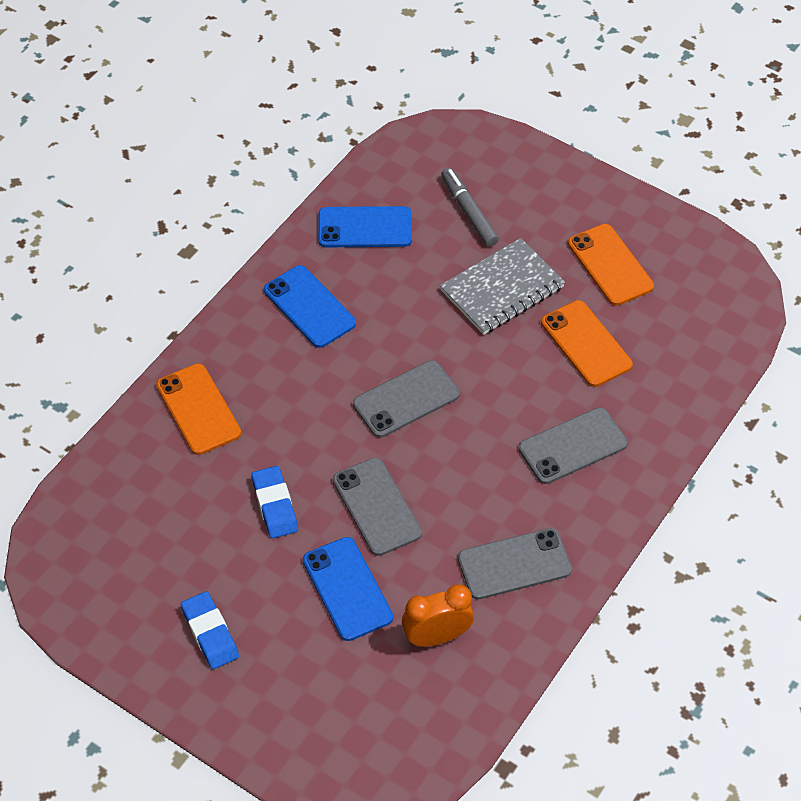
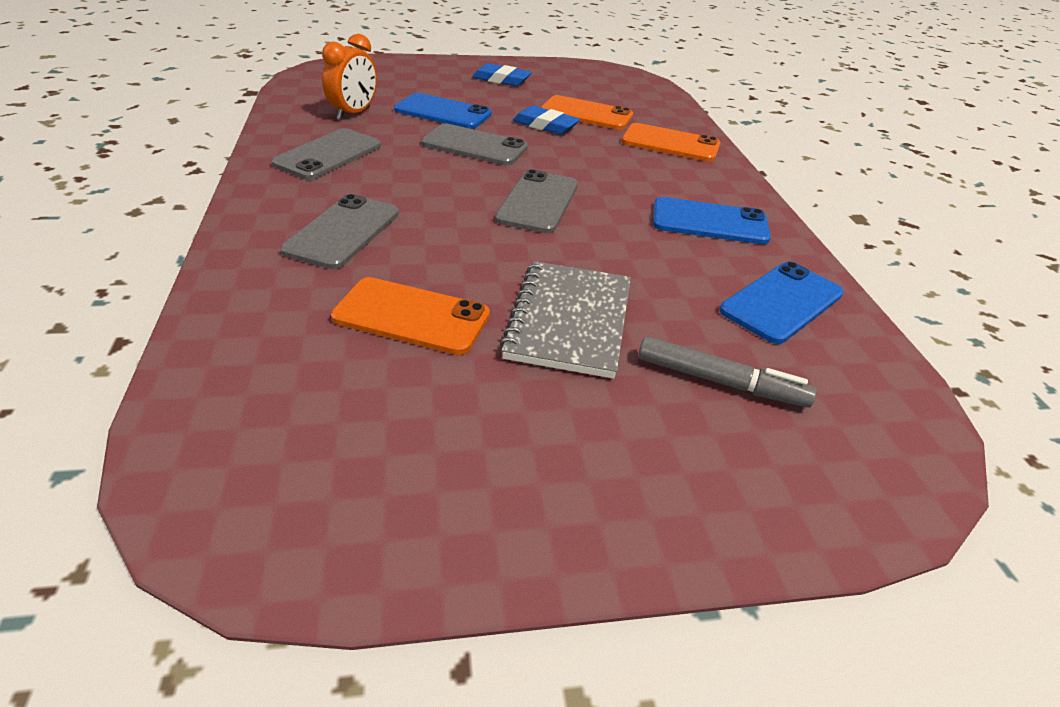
camera: 135 degrees right, 15 degrees down
orange phone [568,224,654,306] -> orange phone moved to [541,95,633,130]

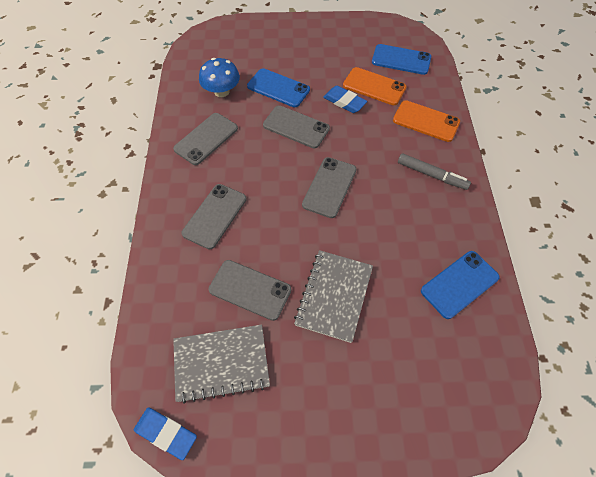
camera: 10 degrees right, 20 degrees up
orange clock [322,34,377,120] -> blue mushroom [199,58,240,97]
orange phone [331,277,490,355] -> grey phone [208,260,291,321]
blue eraser [472,63,532,86] -> blue eraser moved to [134,407,197,460]
grey marker [638,336,817,408] -> grey marker moved to [398,153,471,190]
blue phone [653,197,771,244] -> blue phone moved to [372,44,431,75]
none -> grey notebook [173,325,270,404]

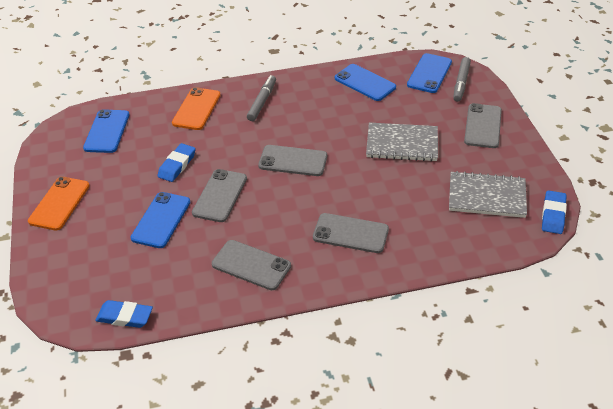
camera: 100 degrees left, 15 degrees down
grey notebook [173,325,270,404] -> grey notebook turned 60 degrees counterclockwise [449,171,527,218]
blue mushroom [199,58,240,97] -> none
grey phone [208,260,291,321] -> grey phone moved to [464,103,502,148]
orange phone [343,67,407,105] -> orange phone moved to [28,177,90,230]
none -> blue eraser [95,300,153,328]
none -> blue phone [407,53,452,93]
none -> grey marker [453,57,471,102]

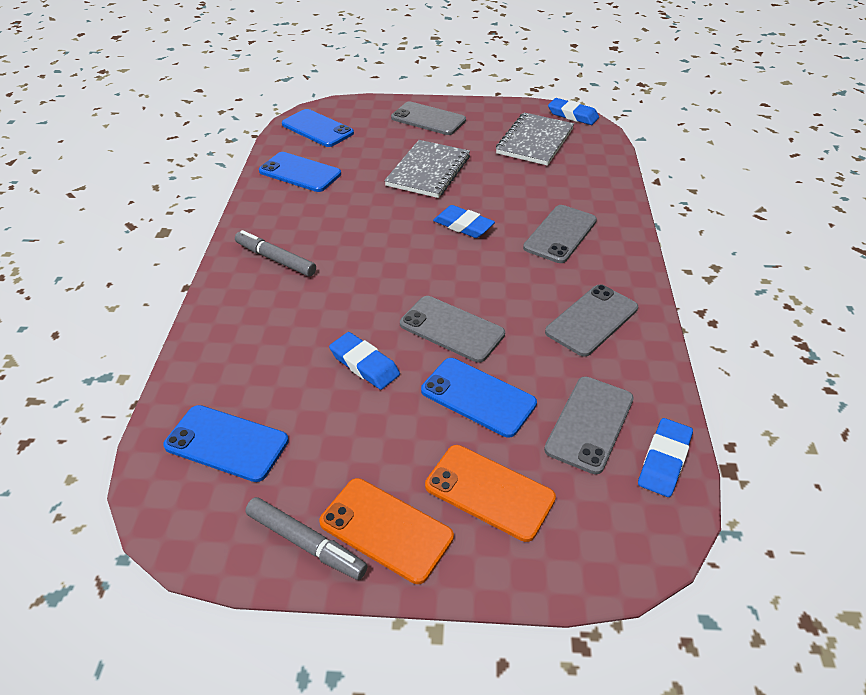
camera: 75 degrees left, 0 degrees up
orange phone [172,87,221,130] -> orange phone moved to [425,445,556,542]
grey phone [258,145,327,176] -> grey phone moved to [544,377,634,474]
blue phone [335,64,396,101] -> blue phone turned 60 degrees clockwise [259,152,341,192]
grey marker [453,57,471,102] -> grey marker moved to [245,497,367,580]
none -> blue eraser [433,205,495,238]

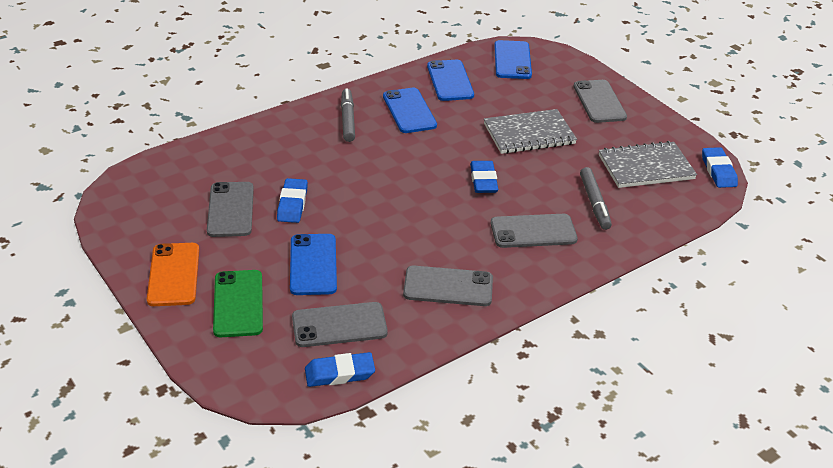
camera: 50 degrees right, 5 degrees down
blue phone [163,405,289,482] -> blue phone moved to [383,88,437,133]
grey marker [245,497,367,580] -> grey marker moved to [580,167,612,230]
grey phone [400,296,505,362] -> grey phone moved to [207,182,254,237]
orange phone [425,445,556,542] -> green phone [213,270,263,337]

